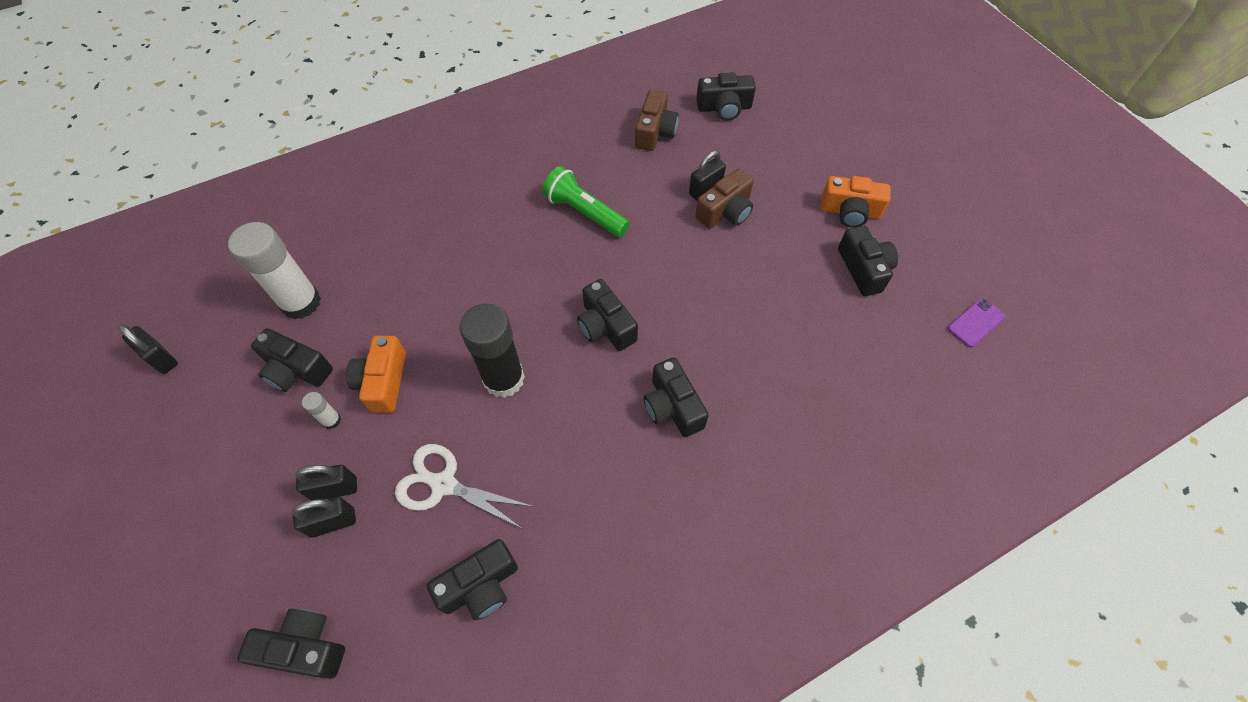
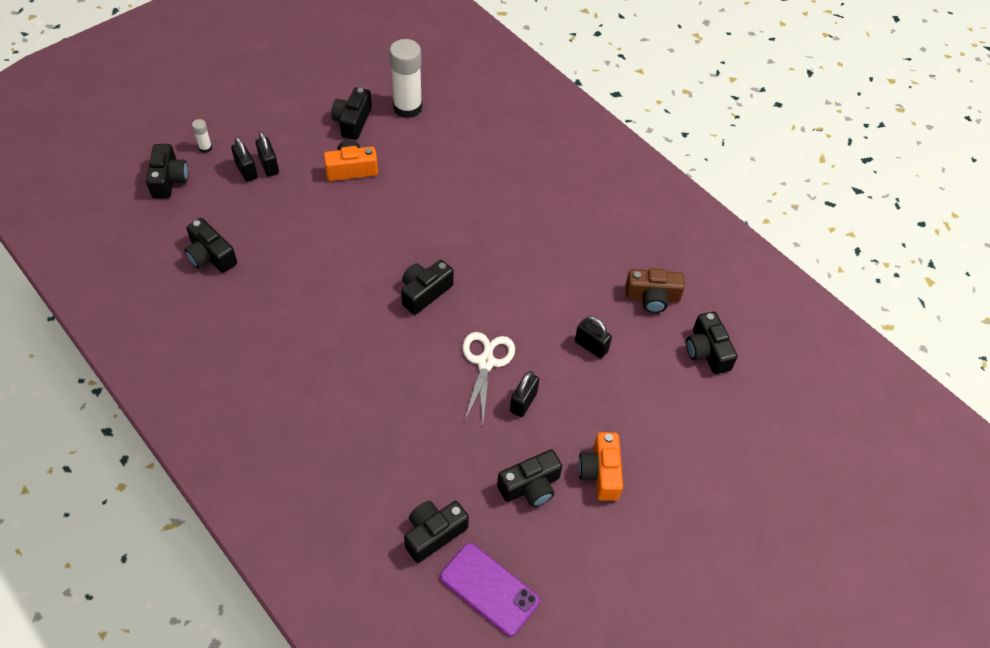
camera: 75 degrees right, 5 degrees down
black padlock [118,324,178,374] -> black padlock moved to [510,371,539,417]
white glue stick [302,392,341,429] -> white glue stick moved to [192,119,212,153]
white scissors [395,444,534,529] -> white scissors moved to [463,332,515,422]
black glue stick [460,303,525,398] -> none
green flashlight [542,166,630,237] -> none
black camera [644,357,709,437] -> black camera moved to [404,501,469,563]
brown camera [695,169,754,228] -> none
purple phone [948,298,1006,348] -> purple phone [440,543,540,636], size x1.65

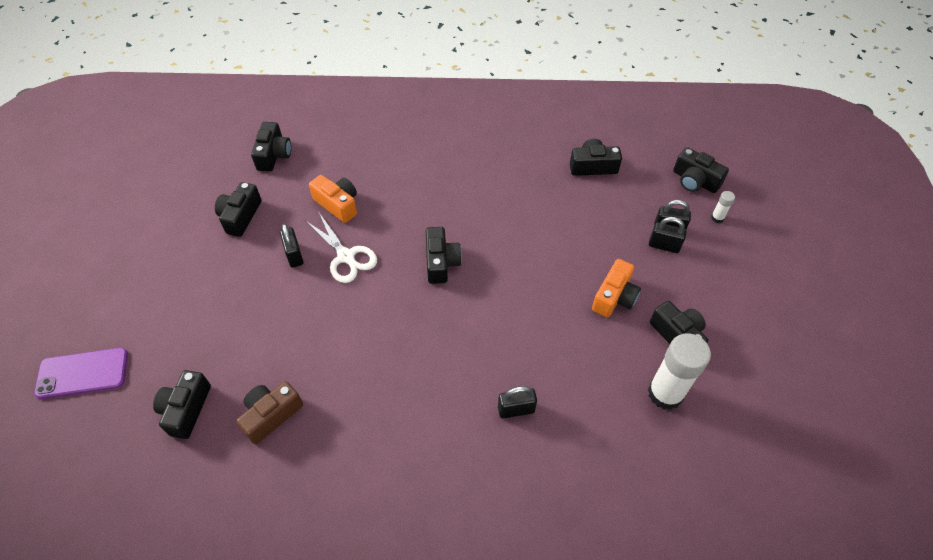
camera: 135 degrees right, 0 degrees up
purple phone [440,543,540,636] -> purple phone moved to [34,348,128,399]
black padlock [575,316,612,359] -> black padlock moved to [498,386,537,418]
orange camera [578,432,623,501] -> orange camera moved to [309,175,357,223]
black camera [686,311,738,374] -> black camera turned 105 degrees counterclockwise [153,370,211,439]

